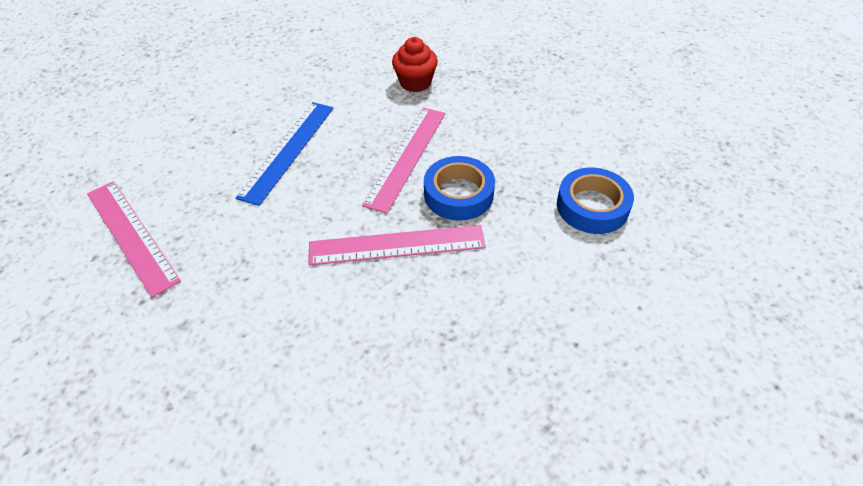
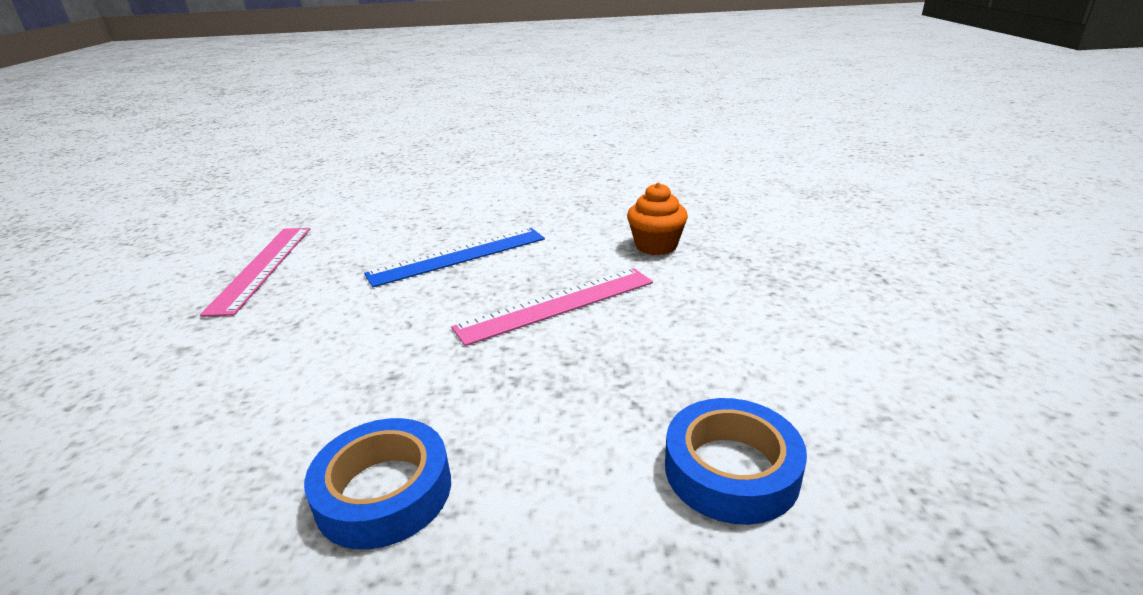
camera: 40 degrees right, 20 degrees down
pink ruler [309,225,486,265] -> none
red cupcake [392,37,438,92] -> orange cupcake [627,183,688,255]
blue tape [424,156,495,221] -> blue tape moved to [304,418,451,549]

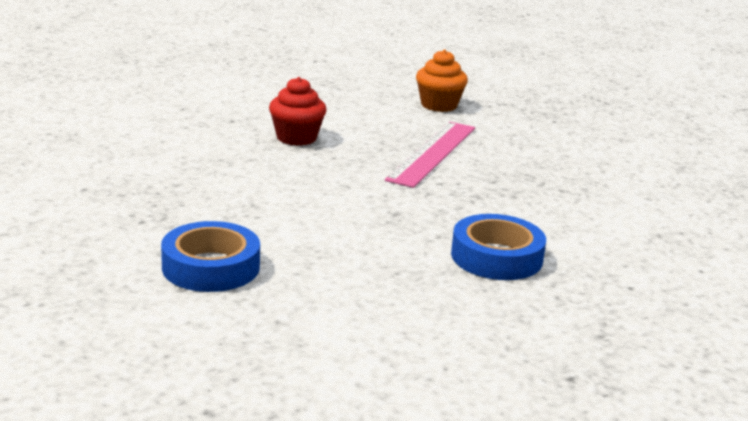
camera: 40 degrees left, 5 degrees down
pink ruler [200,228,310,317] -> none
blue ruler [364,228,545,287] -> red cupcake [269,77,327,146]
blue tape [665,398,807,525] -> blue tape moved to [161,221,260,292]

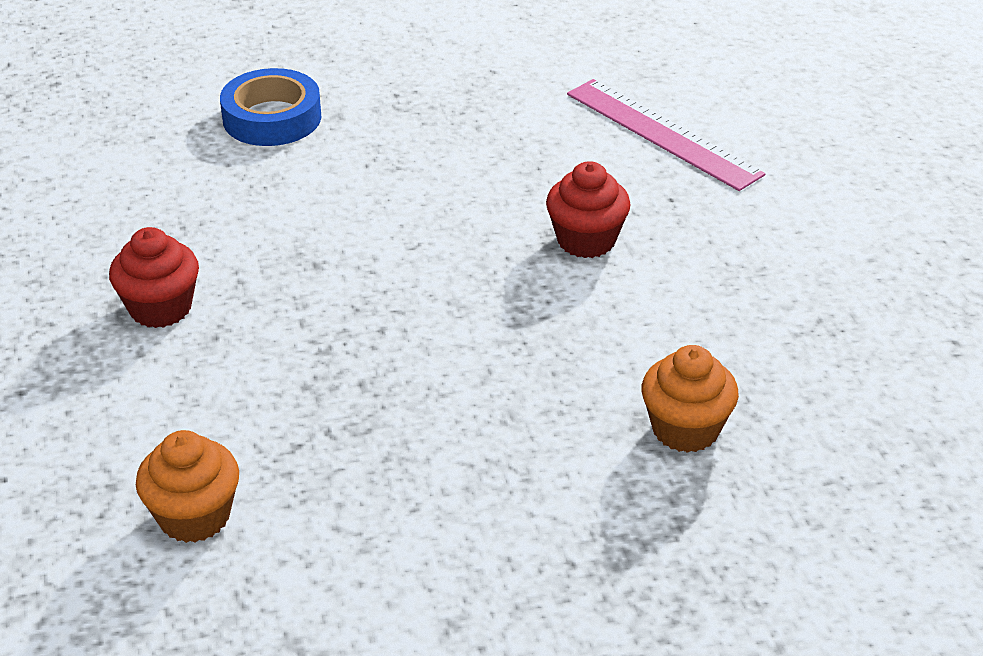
camera: 115 degrees right, 15 degrees up
pink ruler [385,122,475,188] -> pink ruler moved to [567,79,765,191]
blue tape [451,214,546,280] -> red cupcake [109,227,199,328]
none -> orange cupcake [136,430,239,543]

